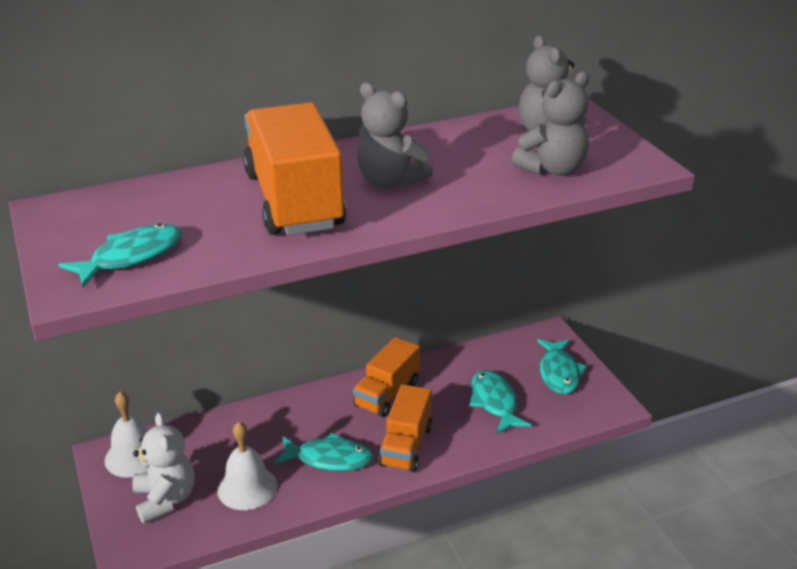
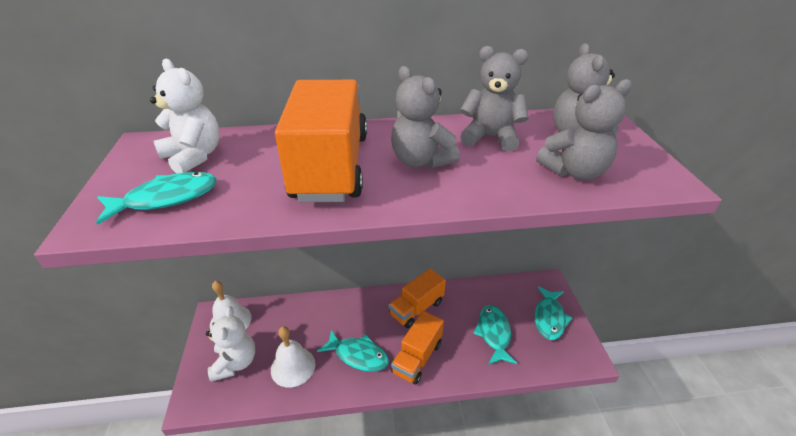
camera: 15 degrees right, 5 degrees up
none -> white teddy bear [150,59,220,174]
none -> grey teddy bear [460,46,529,151]

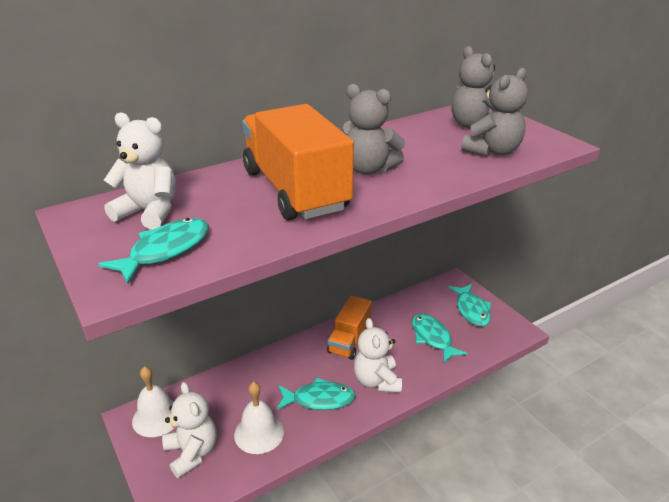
camera: 25 degrees left, 5 degrees down
orange truck [391,311,444,385] -> white teddy bear [354,318,402,393]
grey teddy bear [460,46,529,151] -> none

